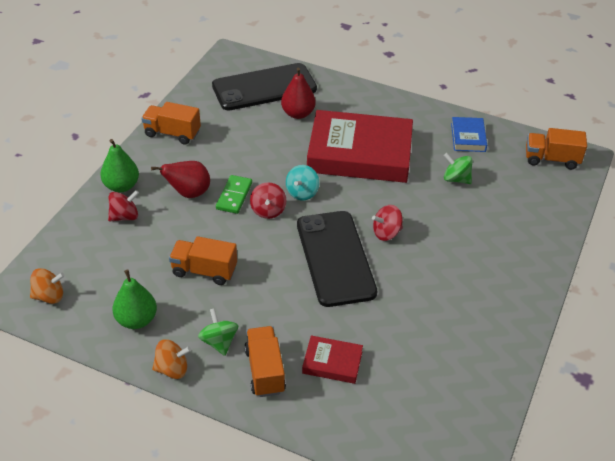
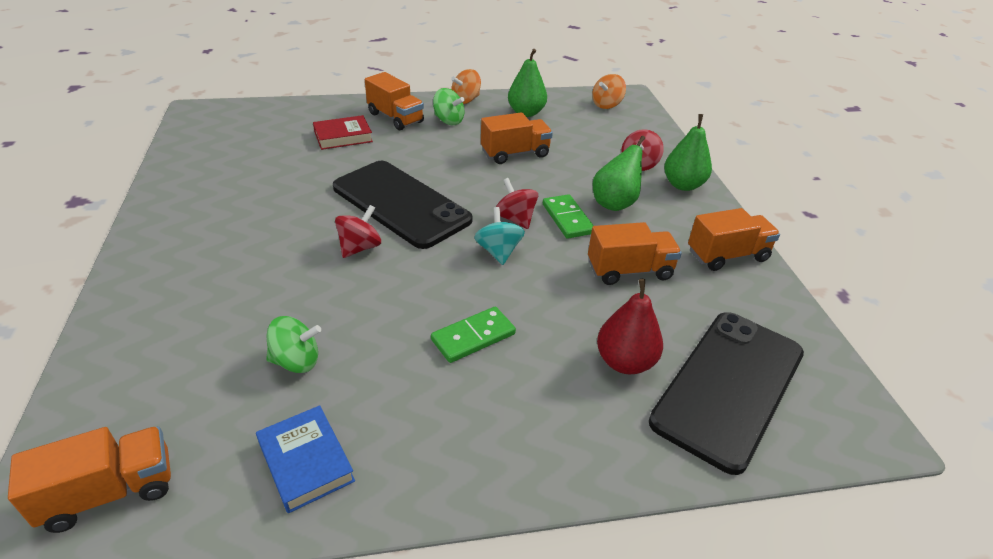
camera: 145 degrees right, 5 degrees down
red pear [151,161,210,198] -> green pear [592,136,645,211]
red book [307,110,413,183] -> green domino [431,307,516,363]
none -> orange truck [588,222,682,285]

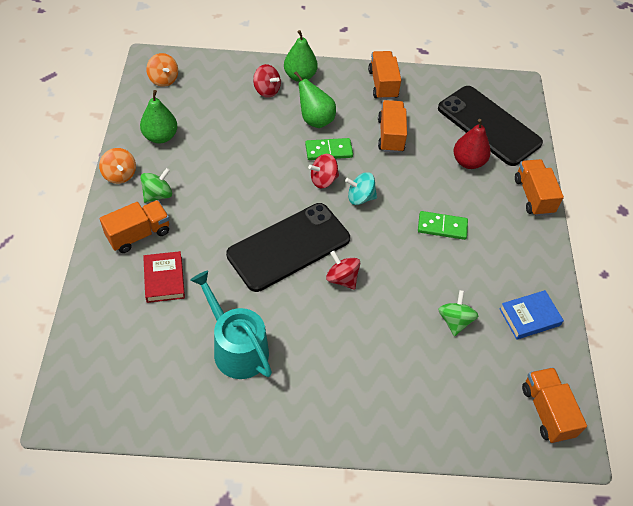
camera: 80 degrees left, 15 degrees up
green domino [431,307,516,363] -> green domino turned 60 degrees counterclockwise [418,211,468,240]
orange truck [481,112,553,164] -> orange truck moved to [515,159,564,216]
none -> turquoise watering can [190,271,272,379]

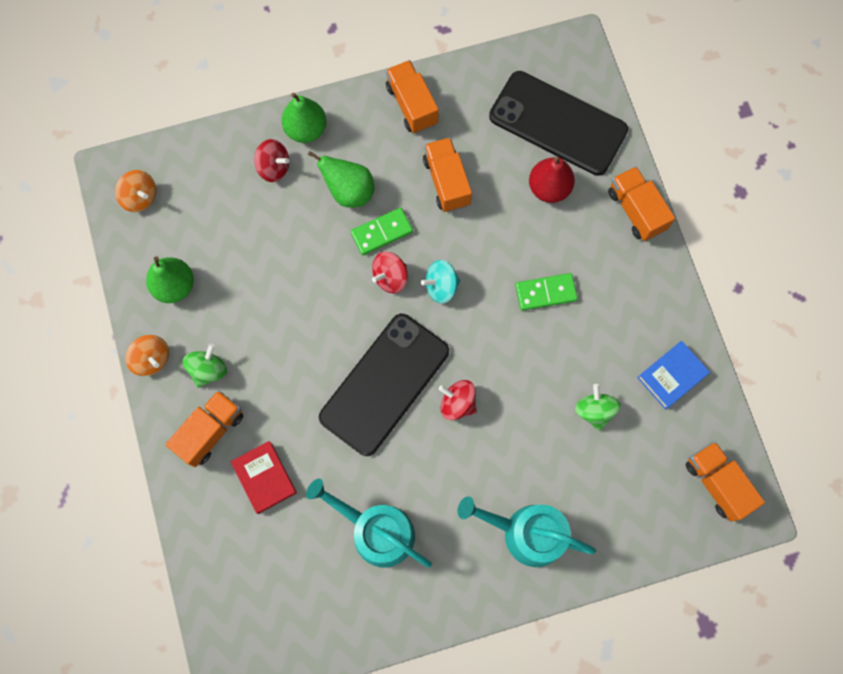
camera: 15 degrees left, 20 degrees up
none -> turquoise watering can [458,496,596,567]

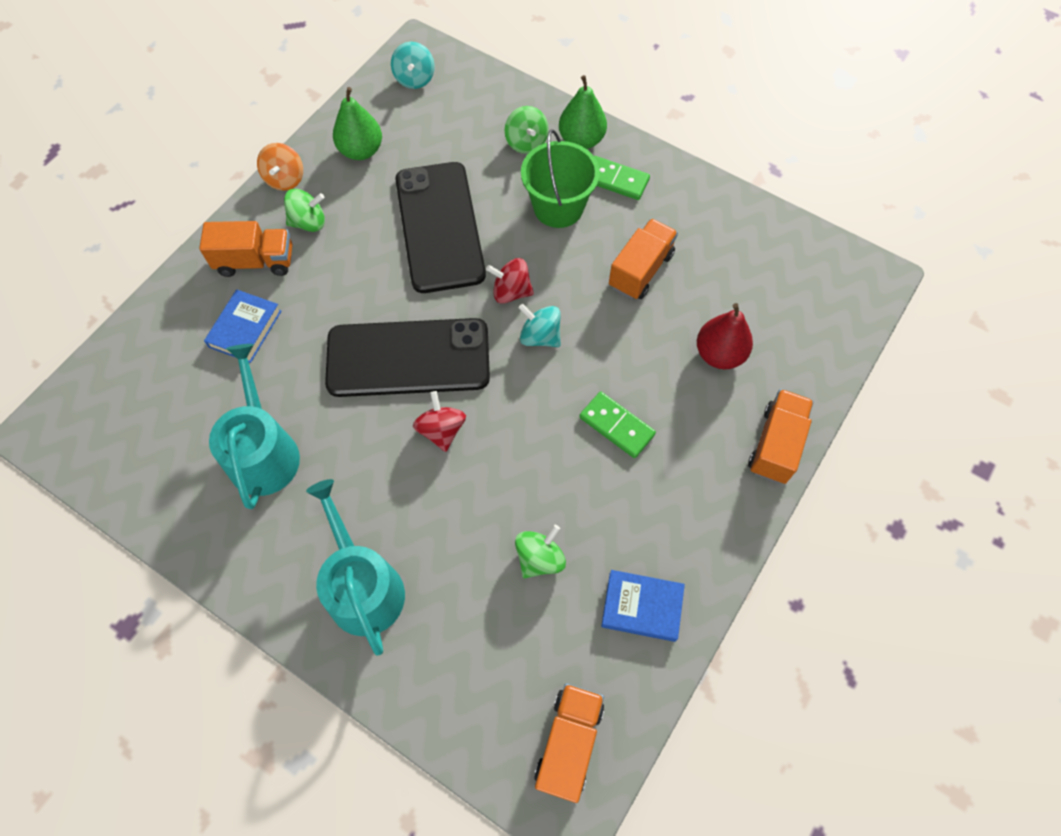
camera: 50 degrees right, 10 degrees down
orange spinning top [115,170,156,212] -> turquoise spinning top [391,42,435,89]
red book [231,441,297,514] -> blue book [204,290,282,363]
red spinning top [254,139,289,182] -> green spinning top [504,106,549,154]
green pear [308,151,374,208] -> green bucket [521,129,600,228]
green domino [351,208,413,255] -> green domino moved to [594,156,650,200]
orange truck [386,60,439,133] -> none
black phone [489,71,628,176] -> black phone moved to [395,162,486,293]

